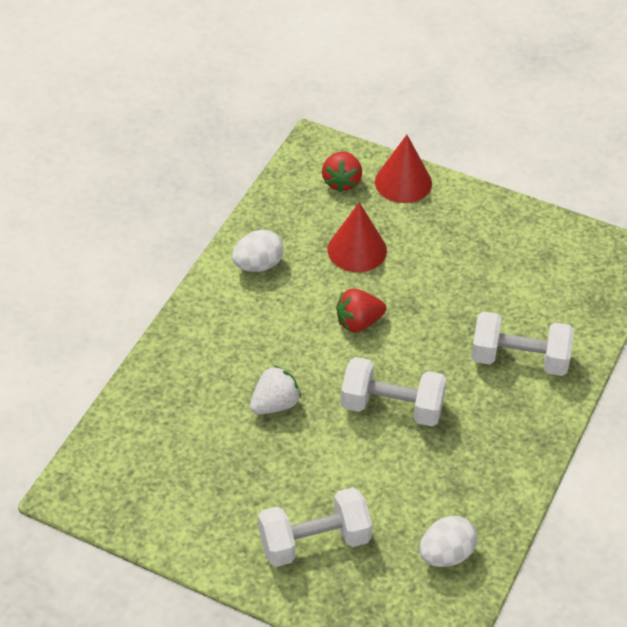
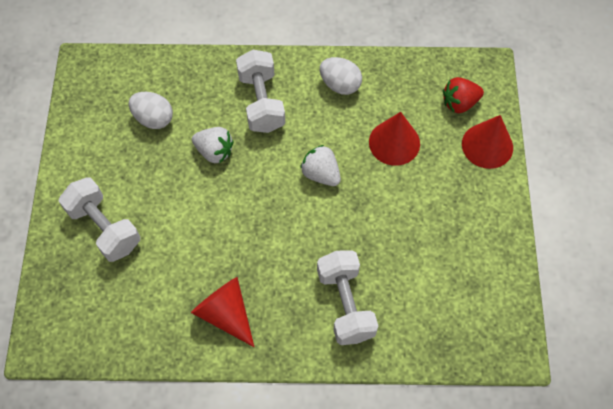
camera: 65 degrees right, 15 degrees up
red strawberry [336,289,386,332] -> white strawberry [300,145,341,186]
white dumbbell [341,357,447,427] -> white dumbbell moved to [236,50,285,133]
white egg [419,516,477,567] -> white egg moved to [129,92,173,129]
none -> red cone [191,277,254,347]

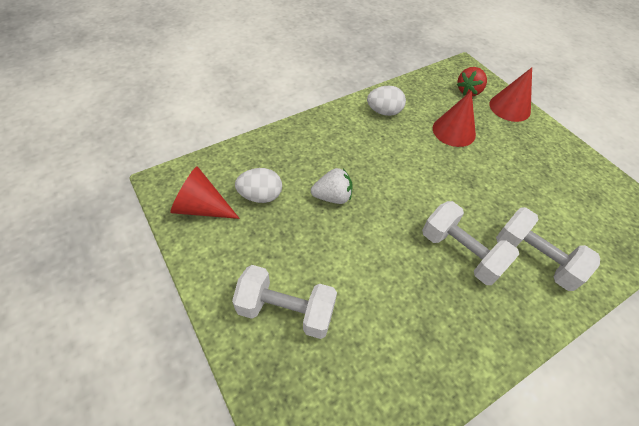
camera: 35 degrees left, 10 degrees down
red cone [191,277,254,347] -> red cone moved to [170,166,240,219]
white dumbbell [236,50,285,133] -> white dumbbell moved to [422,201,519,285]
white strawberry [300,145,341,186] -> none

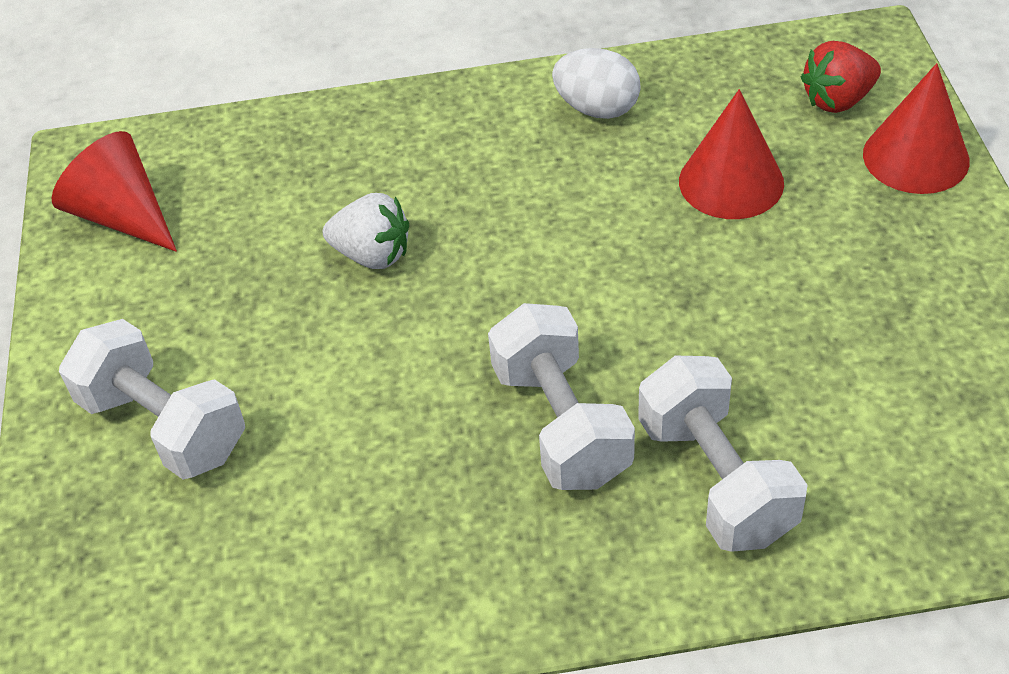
camera: 30 degrees right, 5 degrees down
white egg [235,168,282,203] -> none

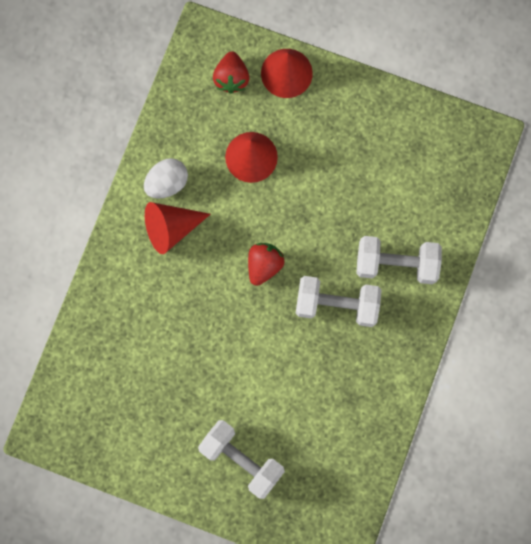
camera: 65 degrees left, 30 degrees up
red cone [51,131,177,252] -> red cone moved to [145,202,211,254]
white dumbbell [59,319,245,480] -> white dumbbell turned 60 degrees clockwise [198,420,285,499]
white strawberry [323,193,409,269] -> none
none -> red strawberry [248,243,285,286]

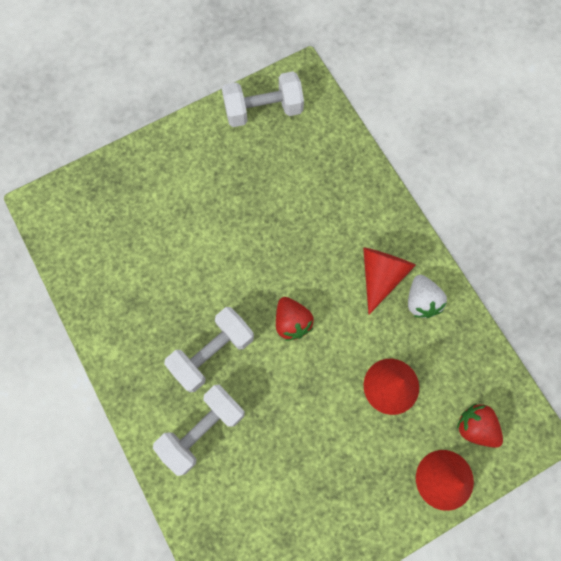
camera: 130 degrees right, 5 degrees down
white egg [144,158,188,199] -> white strawberry [408,275,447,318]
white dumbbell [198,420,285,499] -> white dumbbell moved to [222,71,304,127]

